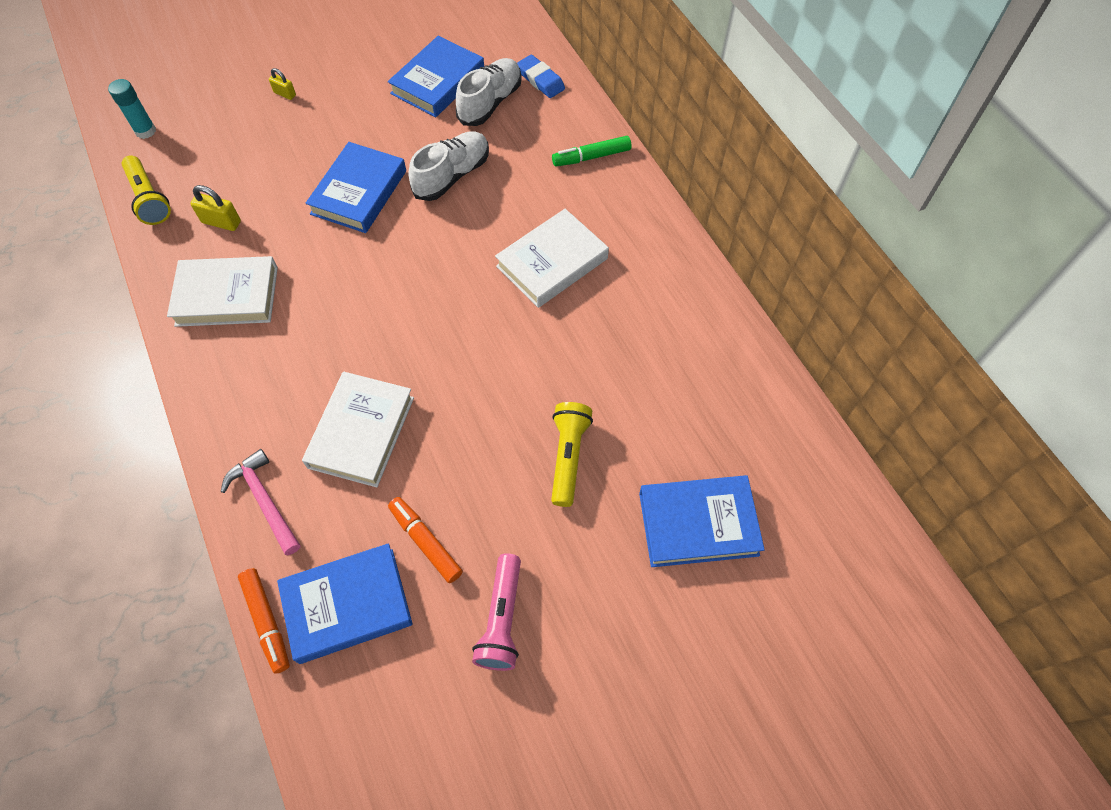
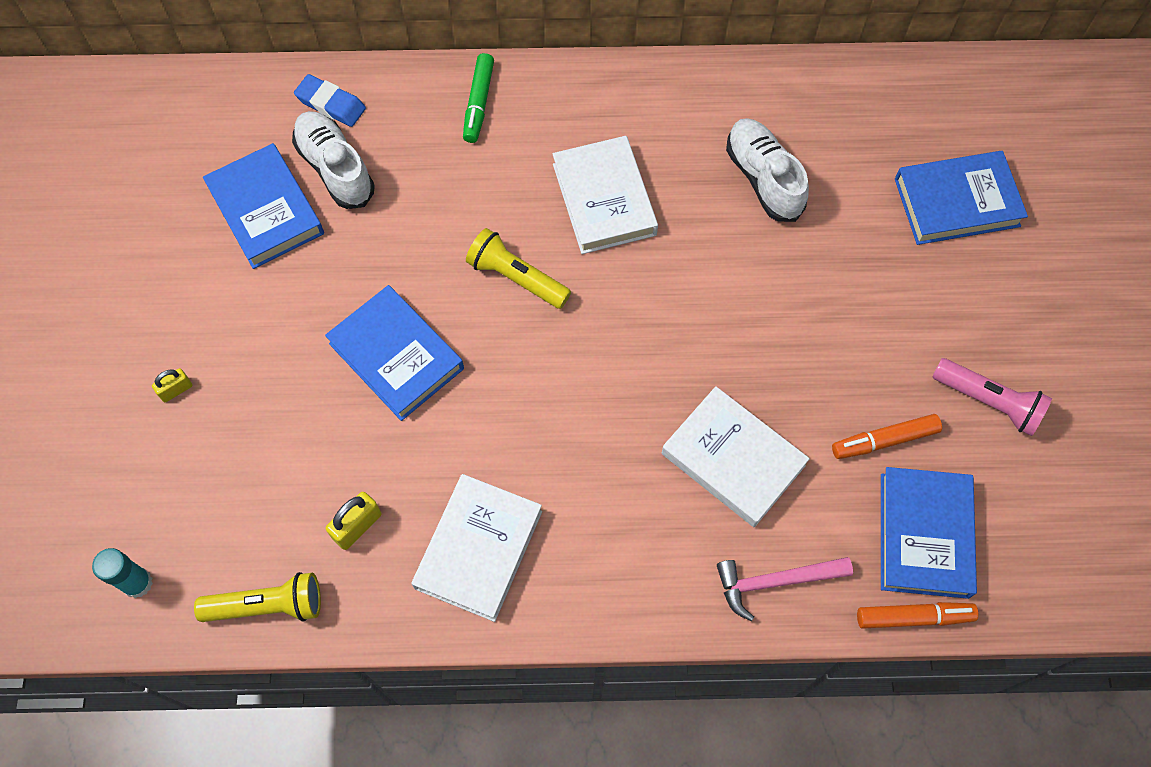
camera: 65 degrees left, 5 degrees up
white shoe [408,131,489,201] -> white shoe moved to [726,118,809,222]
blue eraser [517,55,565,98] -> blue eraser turned 45 degrees clockwise [294,74,366,127]
yellow flashlight [551,402,593,507] -> yellow flashlight moved to [466,228,571,309]
blue book [639,475,765,567] -> blue book turned 60 degrees clockwise [895,151,1028,245]

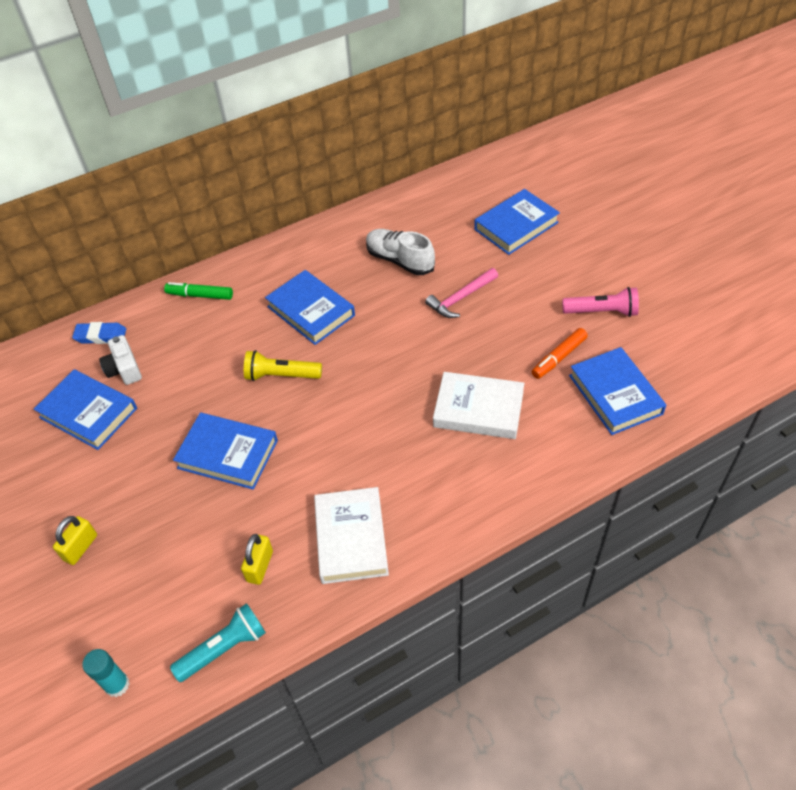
camera: 25 degrees left, 15 degrees down
yellow padlock [152,368,192,402] -> yellow padlock [53,516,97,565], size x1.53
yellow flashlight [194,572,321,622] -> turquoise flashlight [170,603,266,682]
white shoe [292,111,375,209] -> white camera [99,335,142,385]
green marker [463,53,494,143] -> green marker turned 120 degrees clockwise [164,282,233,300]
white book [553,136,658,254] -> blue book [265,270,355,345]
pink hammer [717,557,853,621] -> pink hammer moved to [425,268,498,318]
orange marker [857,602,978,629] -> none

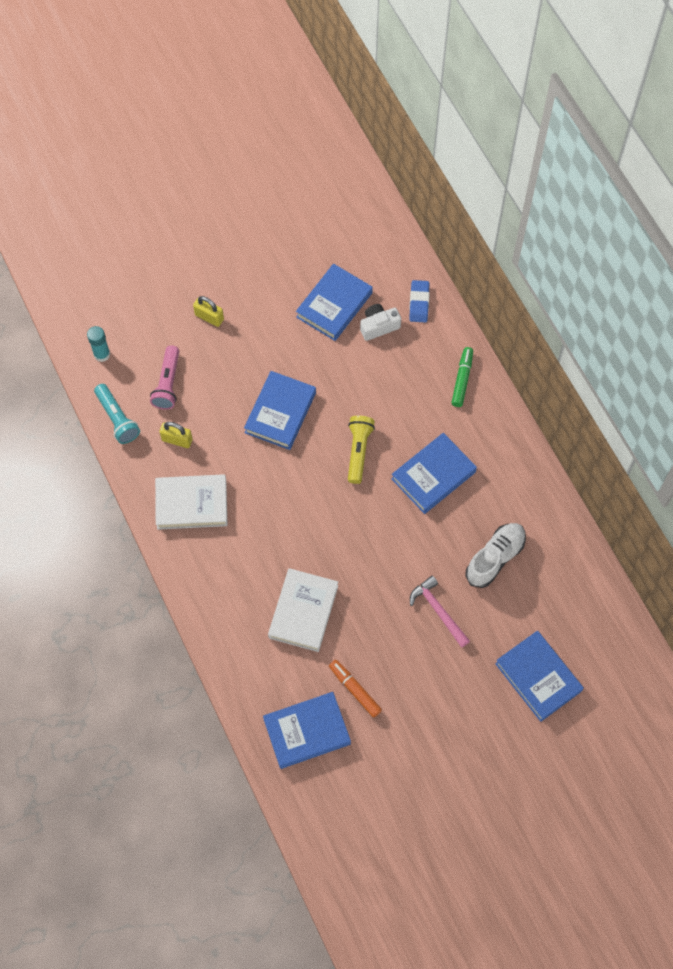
camera: 90 degrees right, 15 degrees up
pink flashlight [562,287,639,317] -> pink flashlight moved to [150,345,179,410]

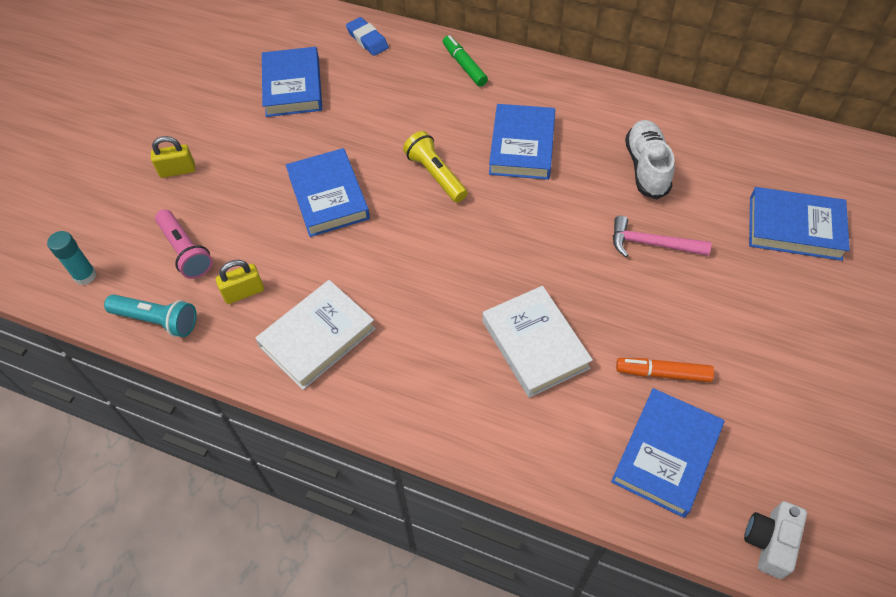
camera: 40 degrees left, 10 degrees down
white camera [360,304,401,341] -> white camera moved to [744,501,807,579]

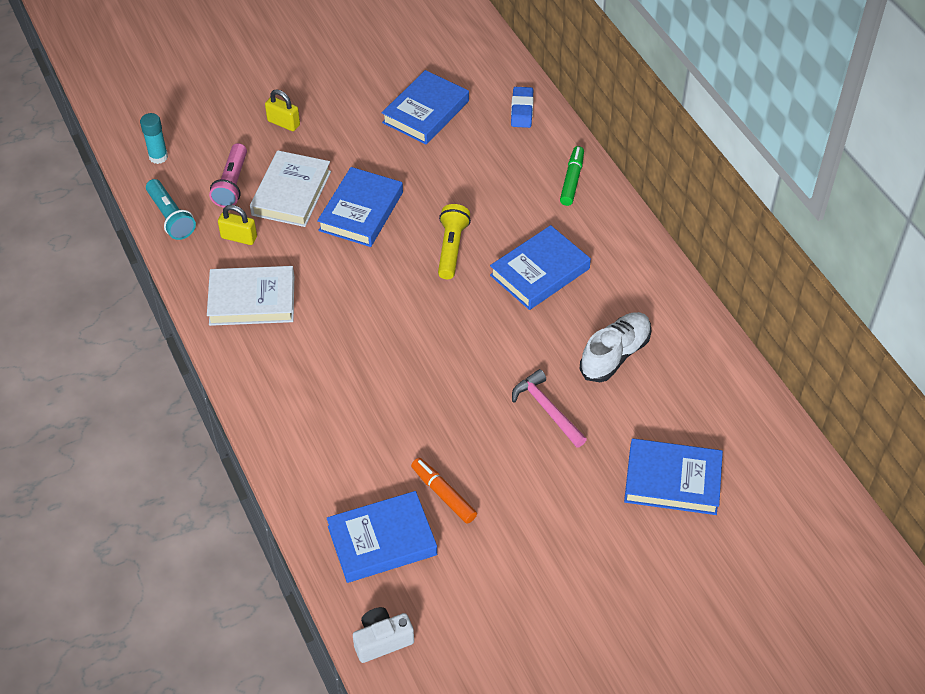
camera: 40 degrees right, 5 degrees down
white book [482,286,593,398] -> white book moved to [250,150,331,227]
blue book [749,187,850,261] -> blue book turned 45 degrees counterclockwise [624,438,723,515]

